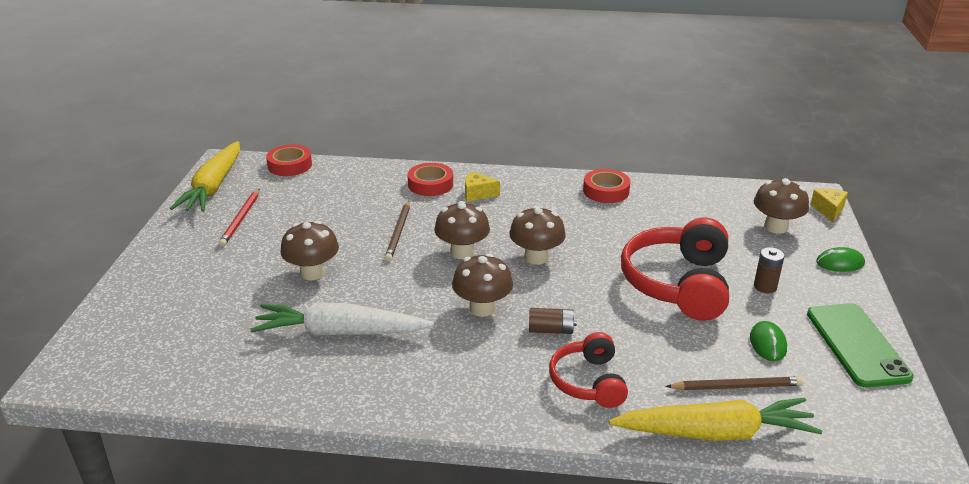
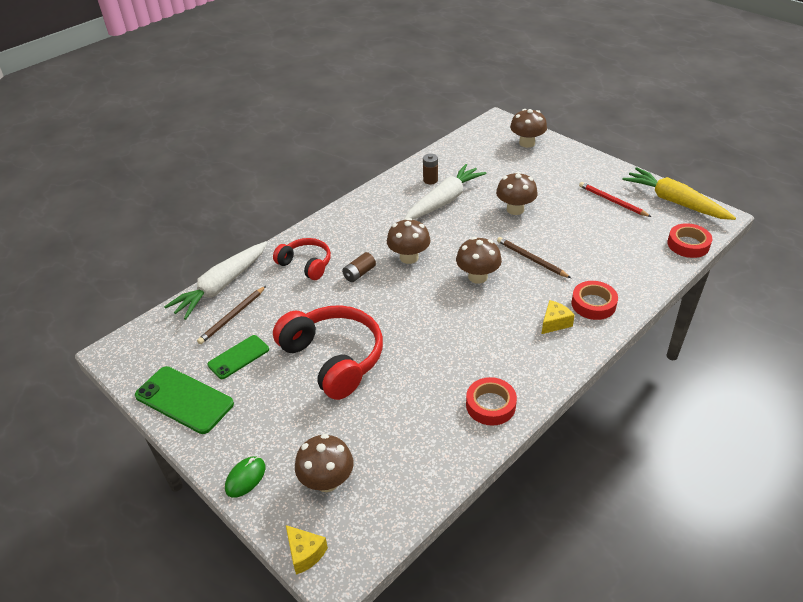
camera: 130 degrees right, 10 degrees up
brown mushroom [509,206,566,265] -> brown mushroom moved to [510,109,547,148]
yellow carrot [609,398,822,441] -> white carrot [164,241,267,320]
green mouse [750,321,787,361] -> green phone [207,335,269,379]
brown battery [754,247,785,293] -> brown battery moved to [423,154,438,184]

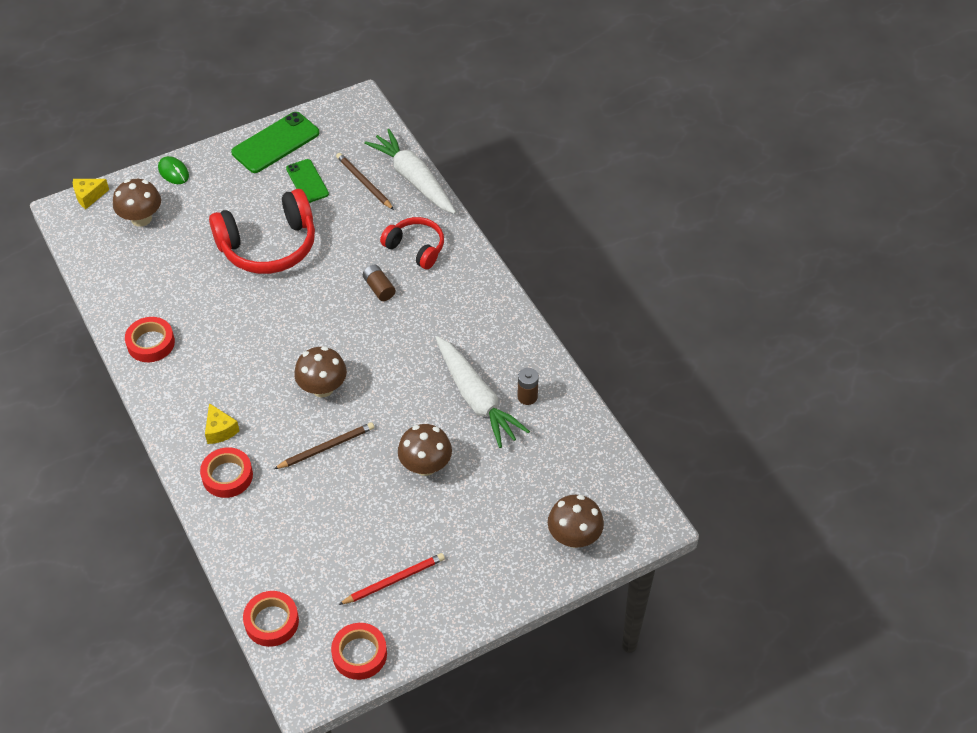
camera: 105 degrees right, 10 degrees up
red headphones [273,238,331,280] -> red headphones turned 105 degrees counterclockwise [380,217,444,269]
brown mushroom [387,218,431,264] -> none
yellow carrot [622,167,736,220] -> red tape [331,623,387,680]

